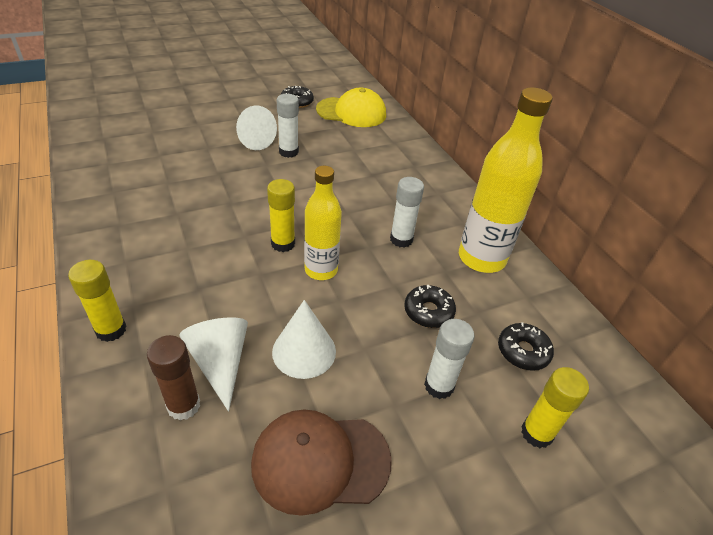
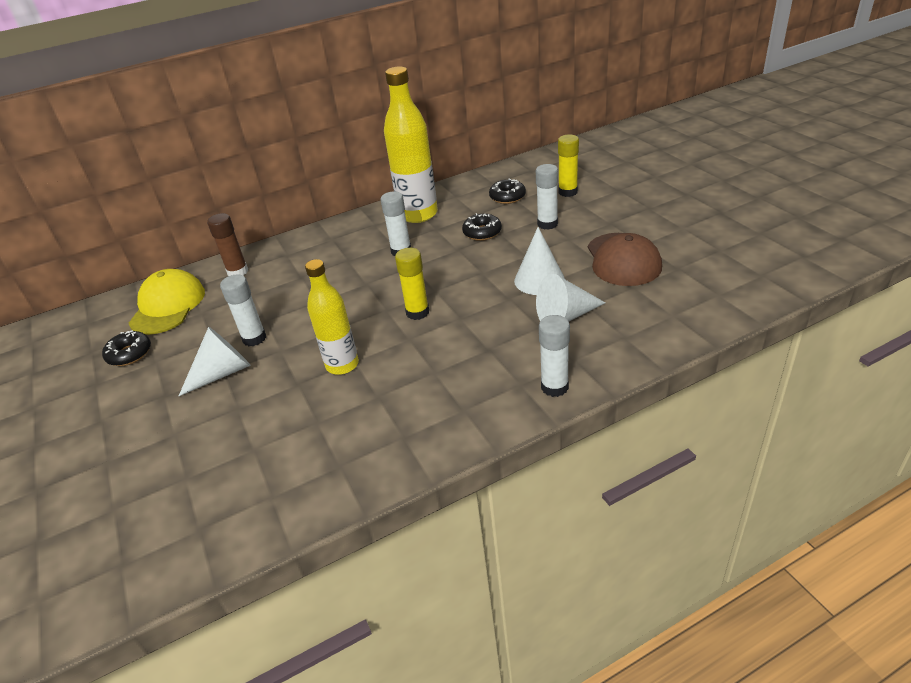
camera: 85 degrees left, 5 degrees down
yellow glue stick [68,260,126,342] -> white glue stick [539,315,570,397]
brown glue stick [147,335,200,420] -> brown glue stick moved to [207,213,248,276]
yellow bottle [304,166,342,280] -> yellow bottle moved to [305,259,359,375]

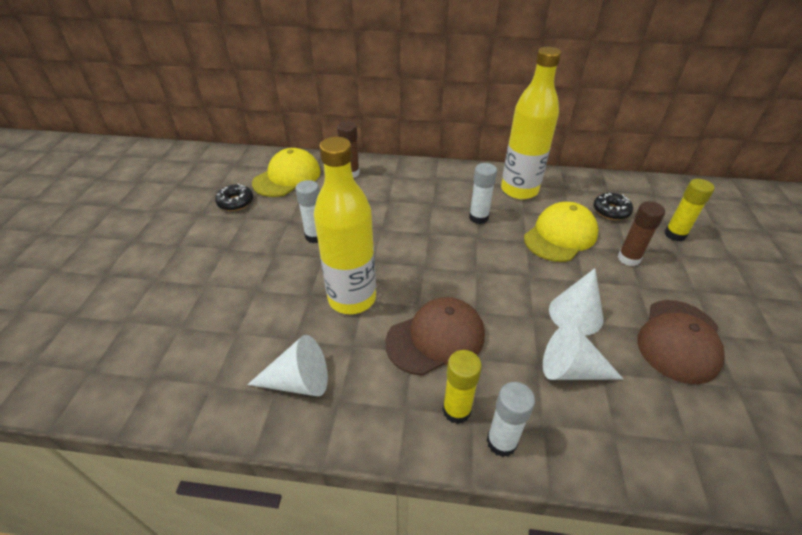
camera: 30 degrees right, 5 degrees up
white cone [179,327,251,396] -> white cone moved to [247,335,328,396]
yellow bottle [305,259,359,375] -> yellow bottle [314,137,376,314], size x1.55
yellow glue stick [395,248,429,320] -> yellow glue stick moved to [442,350,482,424]
black donut [462,213,502,241] -> yellow cap [524,202,599,262]
white glue stick [536,164,558,230] -> brown glue stick [618,201,665,266]
none -> brown cap [385,297,485,375]

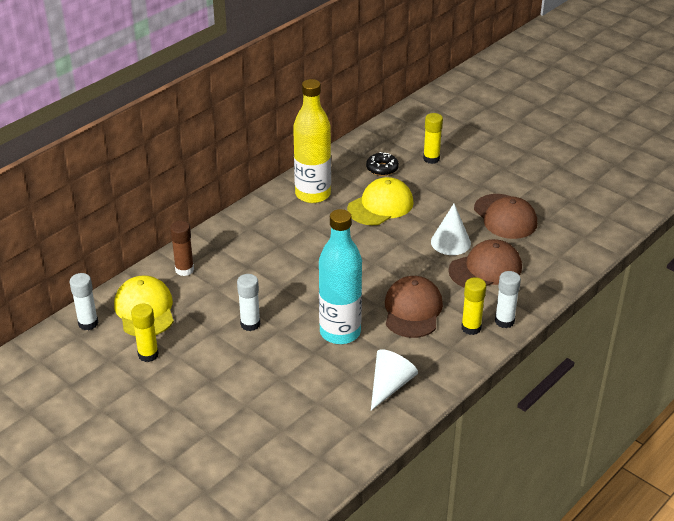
camera: 55 degrees left, 5 degrees down
black donut [215,183,253,211] -> yellow glue stick [131,304,159,362]
yellow bottle [314,137,376,314] -> turquoise bottle [319,209,362,344]
white glue stick [469,163,497,224] -> white glue stick moved to [70,273,98,330]
yellow cap [524,202,599,262] -> yellow cap turned 60 degrees clockwise [347,177,414,225]
white cone [543,323,624,380] -> brown cap [448,239,522,288]
brown glue stick [618,201,665,266] -> none

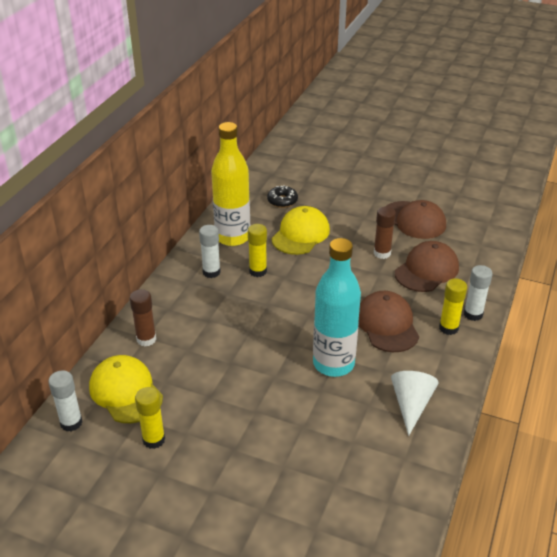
camera: 20 degrees left, 0 degrees up
white glue stick [237,274,260,331] -> white glue stick moved to [199,225,221,278]
yellow glue stick [423,113,443,164] -> yellow glue stick moved to [248,224,267,277]
white cone [431,204,471,255] -> brown glue stick [374,207,396,259]

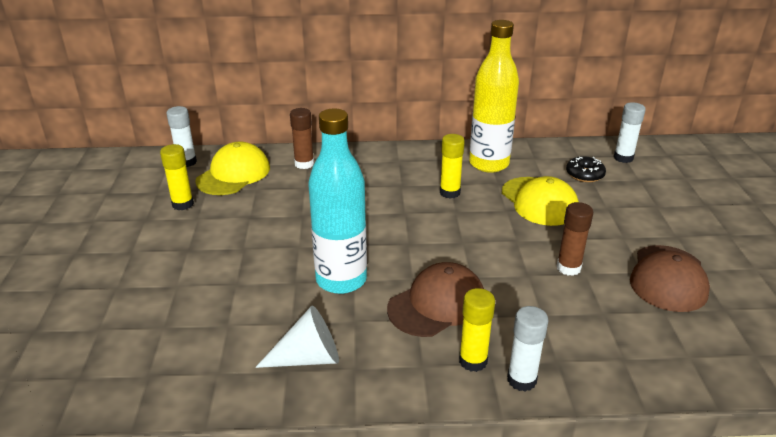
camera: 65 degrees right, 5 degrees down
white glue stick [199,225,221,278] -> white glue stick moved to [614,102,646,163]
yellow cap [271,206,330,255] -> yellow cap turned 60 degrees clockwise [502,176,579,226]
brown cap [395,241,459,292] -> none

